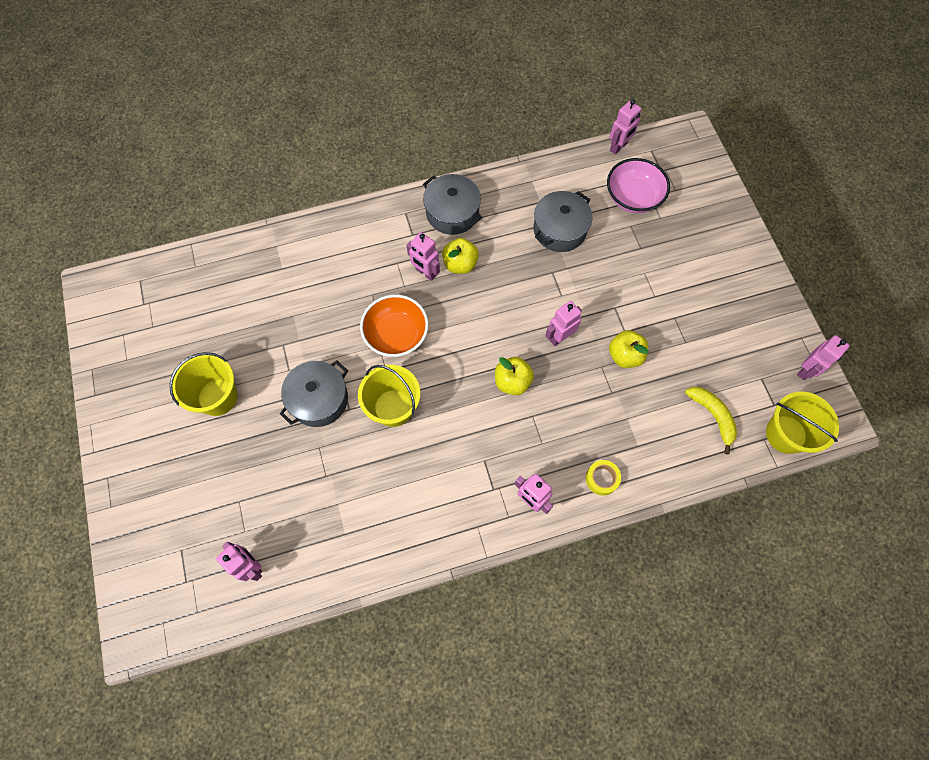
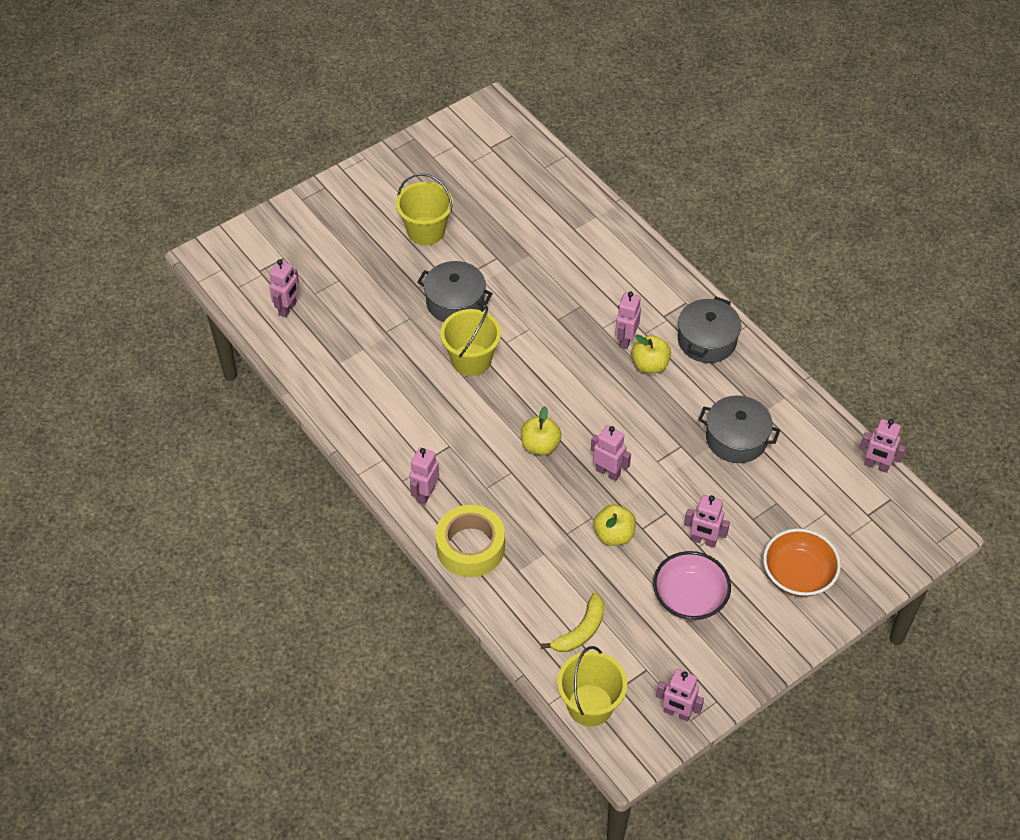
camera: 70 degrees right, 15 degrees down
orange bowl [360,295,428,357] -> orange bowl moved to [763,528,841,597]
yellow tape [586,460,621,495] -> yellow tape [435,505,505,577], size x1.97
pink bowl [607,158,670,213] -> pink bowl moved to [653,551,731,621]
none -> pink robot [684,495,730,548]

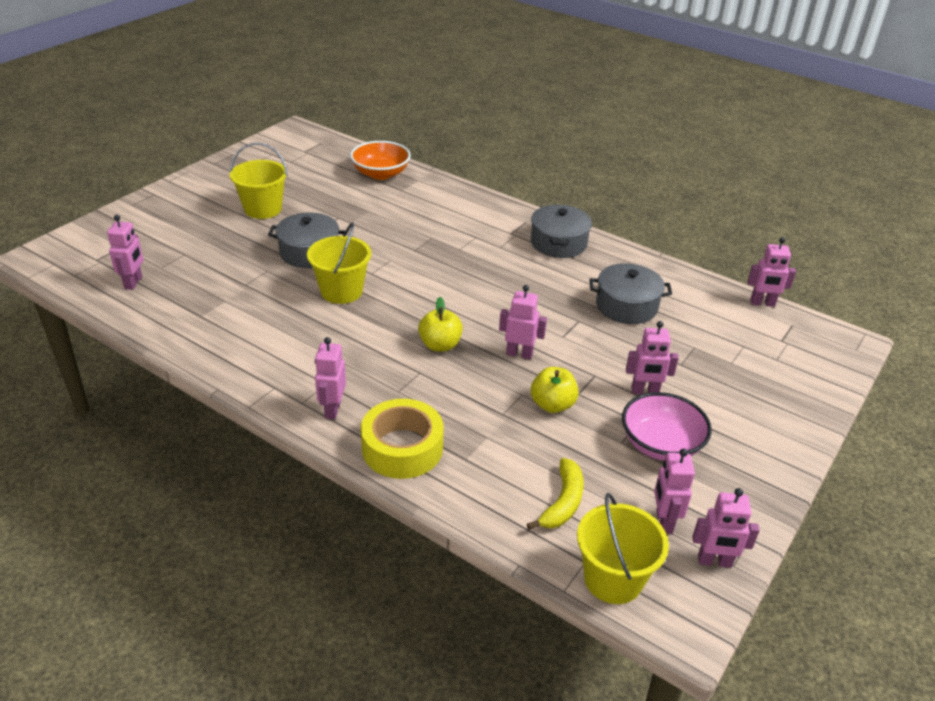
camera: 20 degrees left, 15 degrees down
pink robot [615,292,641,349] -> pink robot moved to [654,449,695,534]
yellow apple [631,335,671,373] -> none
orange bowl [763,528,841,597] -> orange bowl moved to [350,141,411,180]

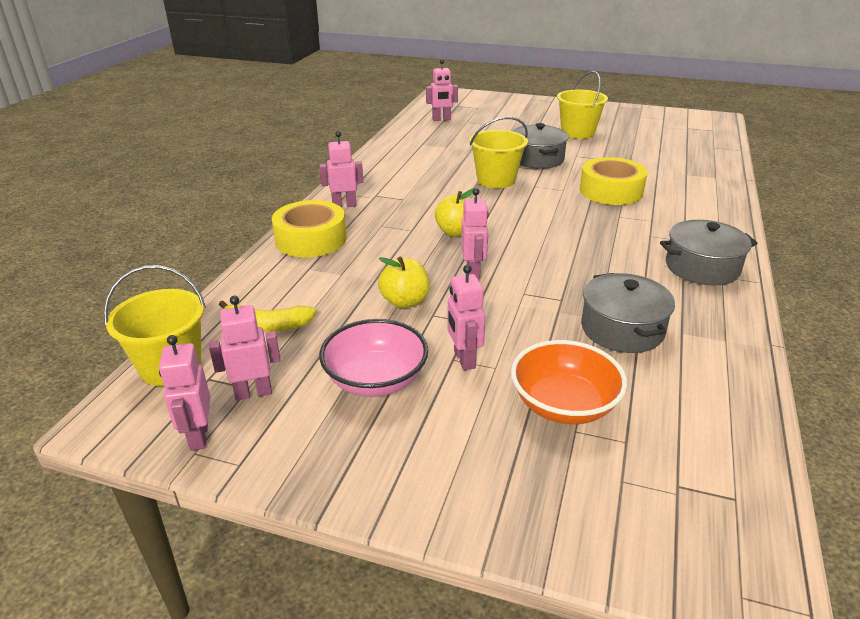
camera: 75 degrees right, 5 degrees down
orange bowl [350,141,411,180] -> orange bowl moved to [511,340,627,424]
pink robot [747,237,796,307] -> none
none -> yellow tape [580,157,647,205]

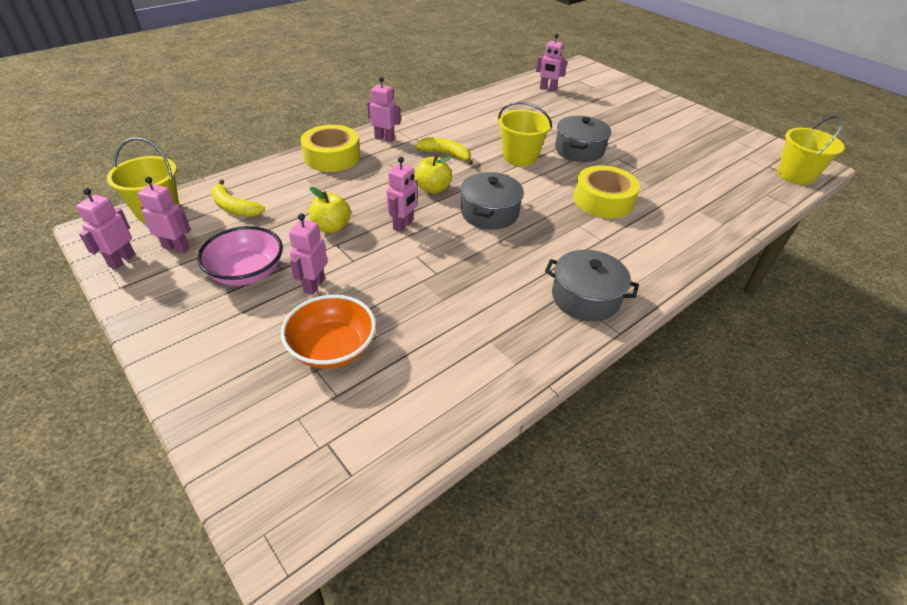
camera: 30 degrees right, 10 degrees up
yellow bucket [557,71,608,139] -> yellow bucket moved to [778,115,844,185]
grey pot [581,273,675,353] -> grey pot moved to [460,172,524,230]
none -> yellow banana [415,138,473,165]

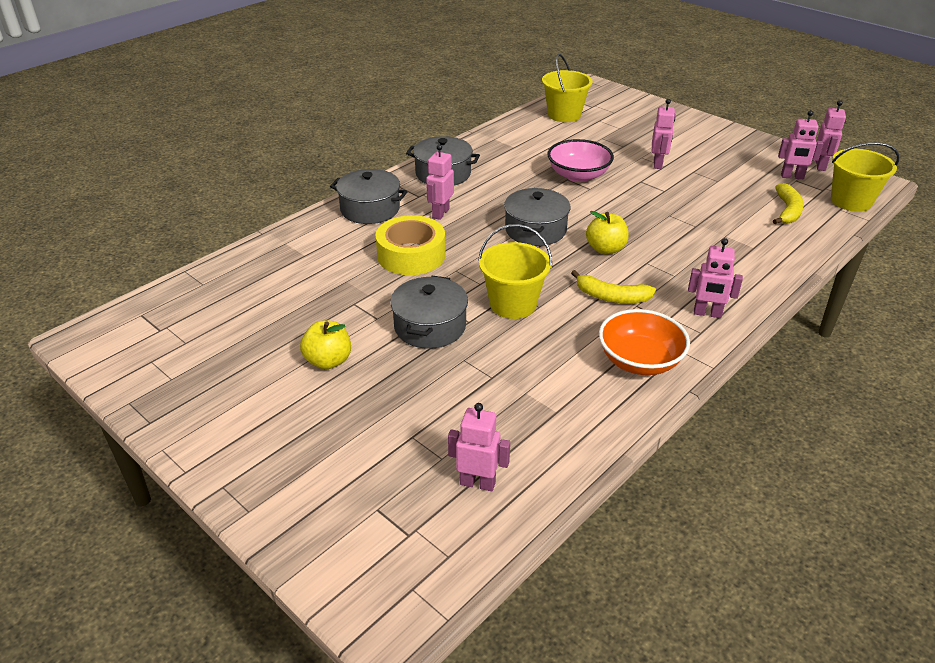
camera: 175 degrees right, 5 degrees down
pink bowl [197,226,283,286] -> pink bowl moved to [547,139,614,182]
yellow banana [211,179,265,217] -> yellow banana turned 75 degrees clockwise [773,183,804,224]
orange bowl [281,295,376,369] -> orange bowl moved to [599,309,690,375]
yellow tape [301,125,360,172] -> none
yellow apple [309,187,351,233] -> yellow apple moved to [300,321,351,369]
pink robot [387,157,418,232] -> pink robot moved to [426,144,454,220]
yellow bucket [778,115,844,185] -> yellow bucket moved to [542,54,593,122]
none -> grey pot [330,169,407,224]

